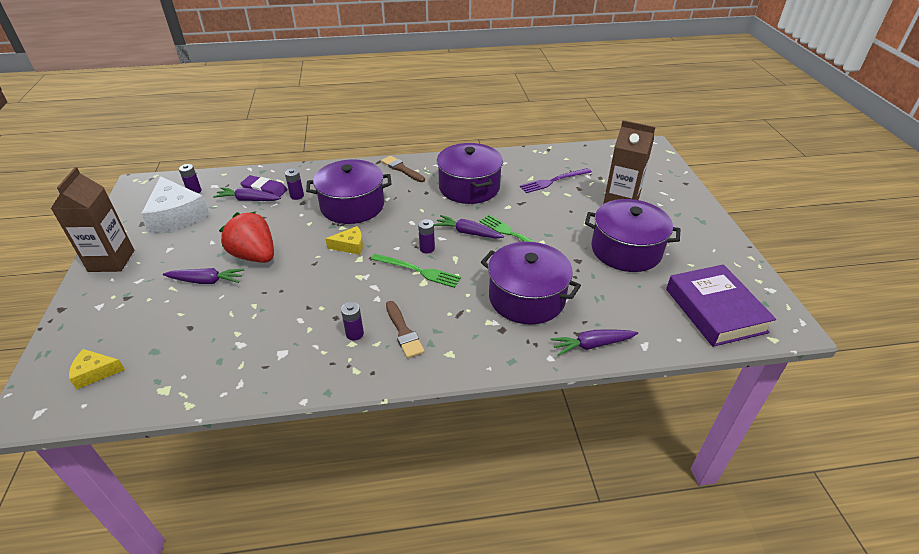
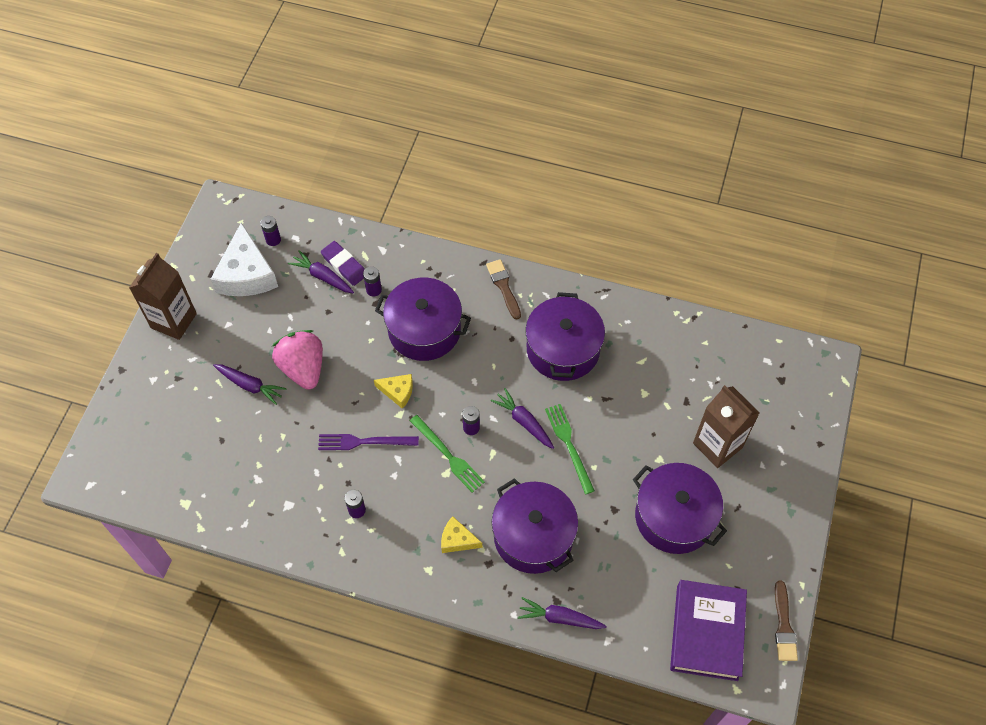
camera: 25 degrees right, 20 degrees up
yellow cheese [69,349,125,389] -> yellow cheese moved to [441,516,482,553]
red strawberry [219,212,274,263] -> pink strawberry [272,330,323,390]
brown brush [386,301,425,358] -> brown brush moved to [775,581,798,661]
purple fork [520,168,592,193] -> purple fork moved to [318,434,419,450]

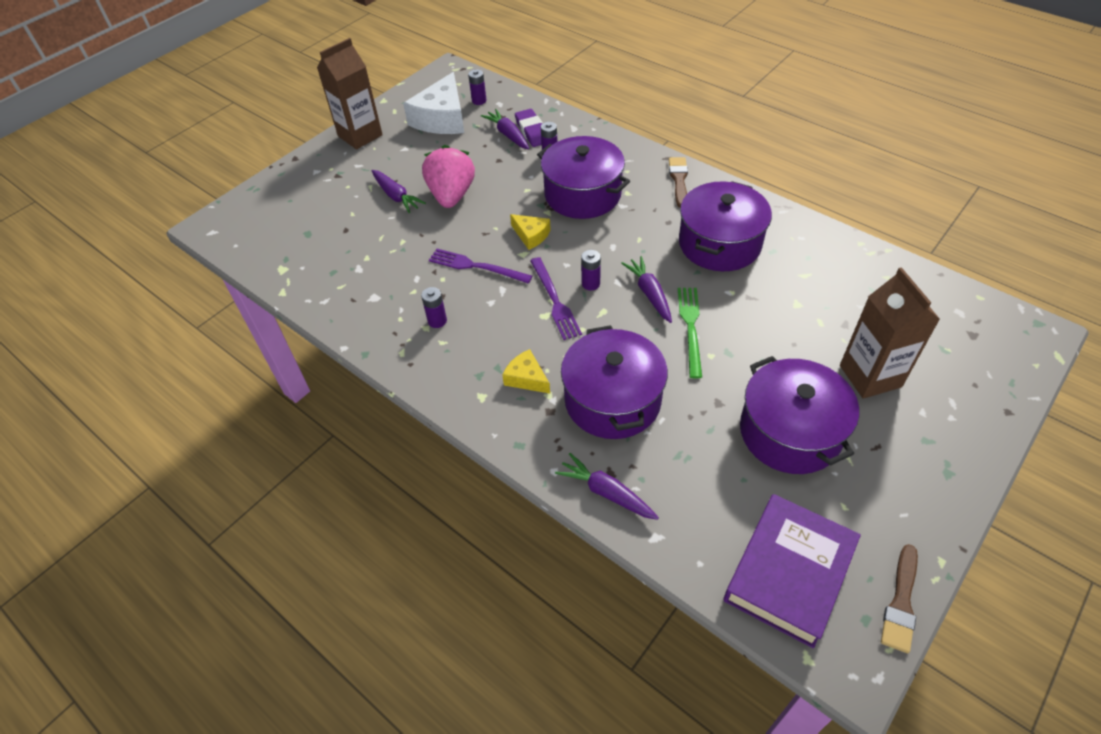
camera: 25 degrees right, 10 degrees down
green fork [410,415,485,493] -> purple fork [530,257,582,340]

